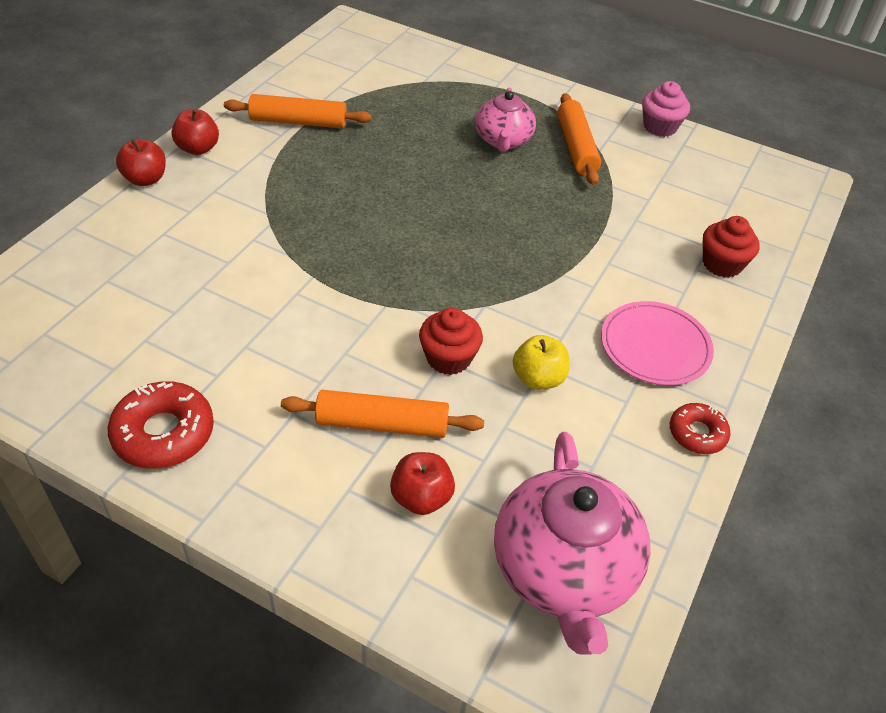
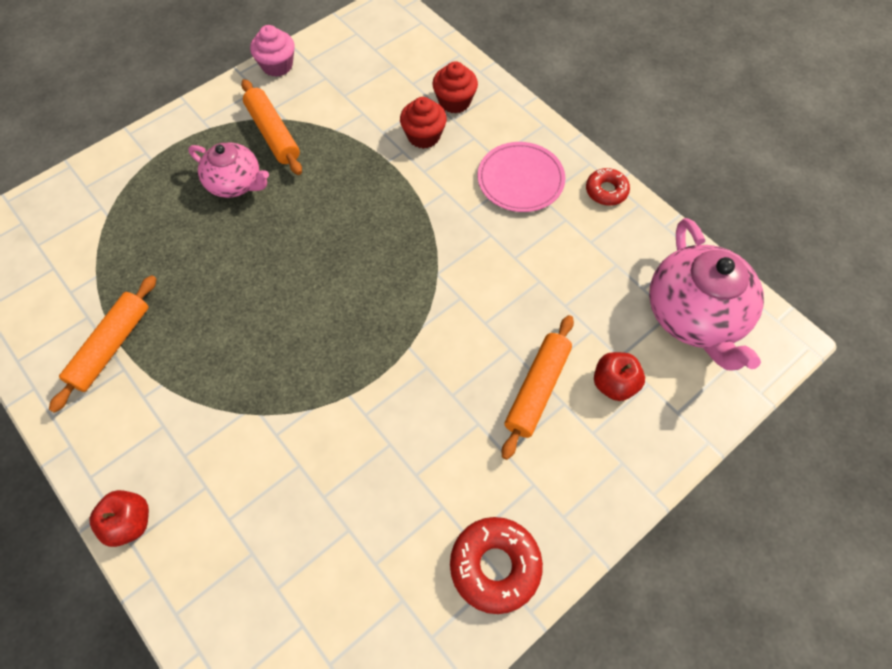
camera: 65 degrees left, 15 degrees up
red apple [171,109,219,155] -> none
red cupcake [419,308,483,375] -> red cupcake moved to [400,97,447,149]
pink teapot [494,432,651,655] -> pink teapot turned 60 degrees clockwise [649,218,764,370]
yellow apple [513,335,569,390] -> none
orange rolling pin [558,93,601,185] -> orange rolling pin turned 45 degrees clockwise [241,79,302,175]

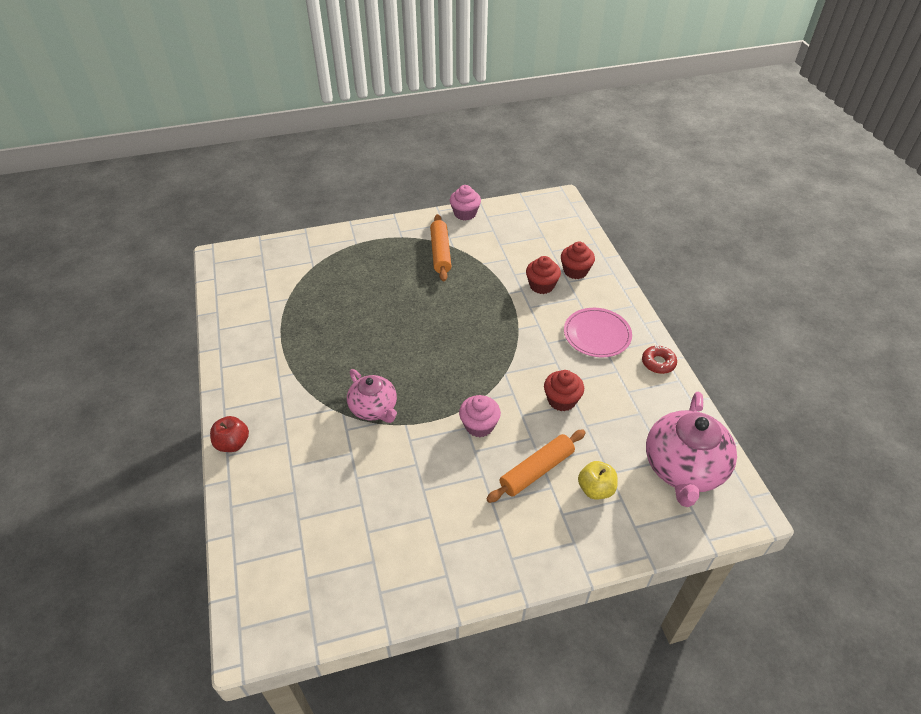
camera: 25 degrees right, 15 degrees down
orange rolling pin [49,275,156,413] -> none
pink teapot [188,142,269,198] -> pink teapot moved to [347,369,397,423]
red donut [450,517,543,614] -> none
red apple [594,352,645,401] -> yellow apple [578,461,618,499]
none -> pink cupcake [459,395,501,437]
none -> red cupcake [544,370,584,411]

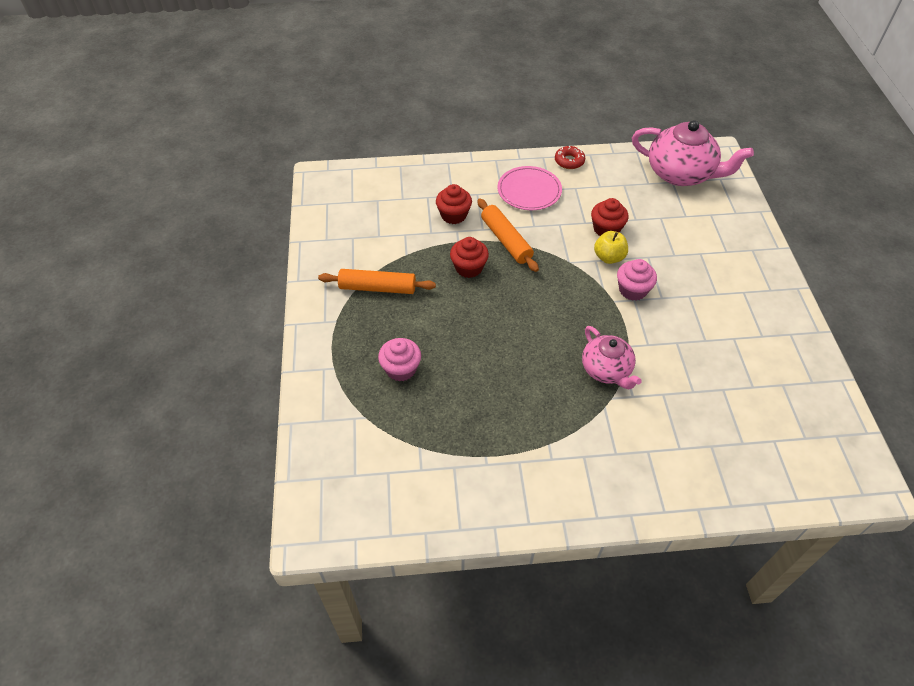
camera: 80 degrees left, 5 degrees up
red apple [210,416,249,452] -> none
pink teapot [347,369,397,423] -> pink teapot turned 90 degrees clockwise [582,326,642,390]
pink cupcake [450,185,481,221] -> pink cupcake moved to [378,338,421,381]
orange rolling pin [487,429,586,503] -> orange rolling pin moved to [477,199,539,272]
red cupcake [561,242,595,279] -> red cupcake moved to [450,237,489,278]
yellow apple [578,461,618,499] -> yellow apple moved to [594,231,628,264]

